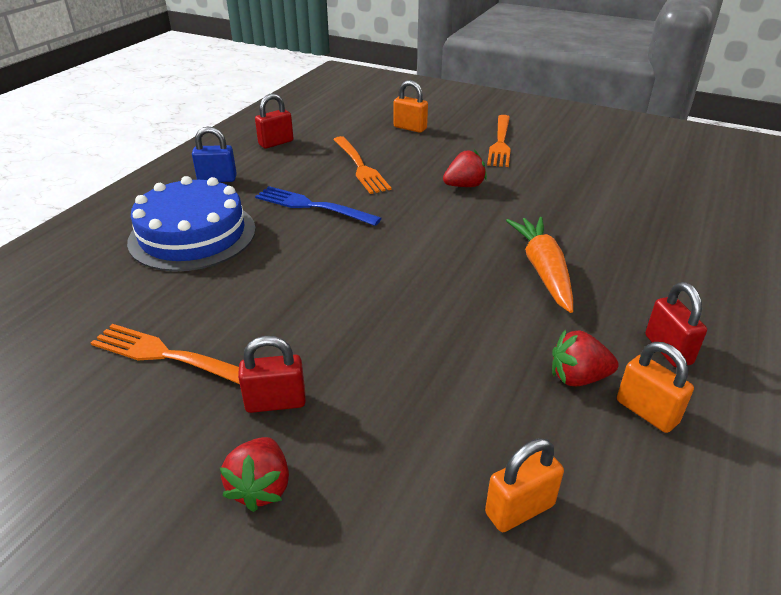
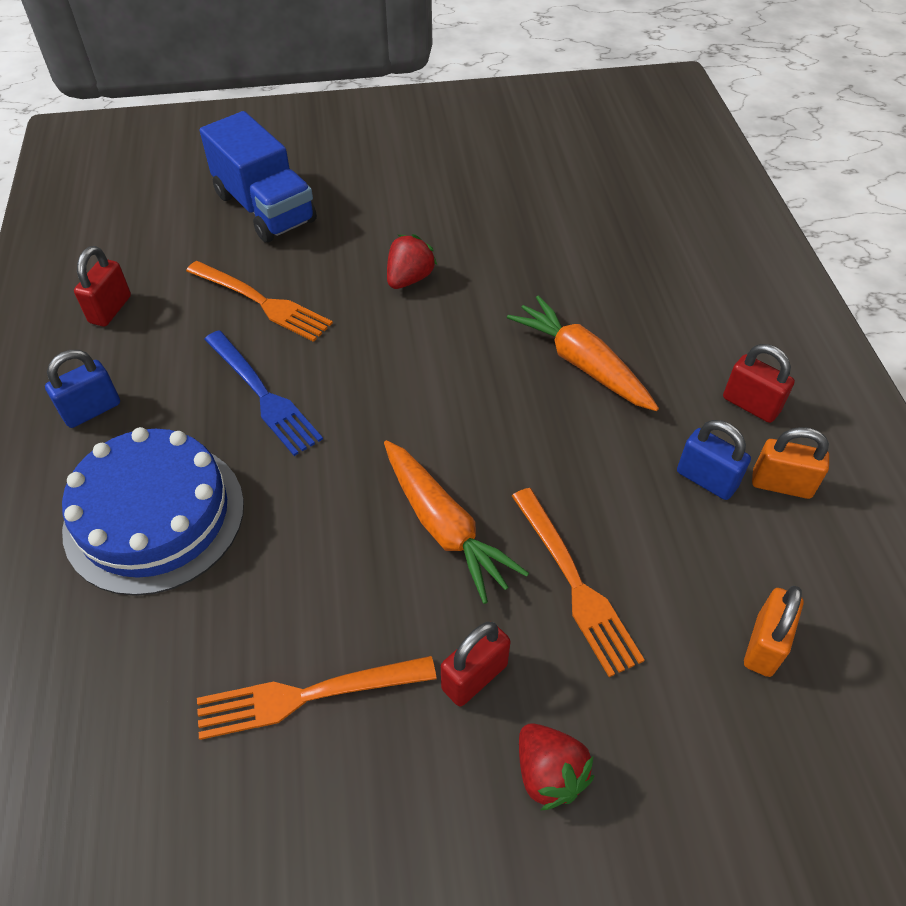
camera: 35 degrees left, 15 degrees up
blue fork [255,186,382,226] -> blue fork turned 120 degrees counterclockwise [204,330,323,456]
orange padlock [394,80,428,133] -> blue truck [199,111,317,242]
orange fork [487,115,511,167] -> orange fork moved to [512,488,645,677]
red strawberry [552,329,618,386] -> blue padlock [677,420,751,500]
none -> orange carrot [384,440,529,604]

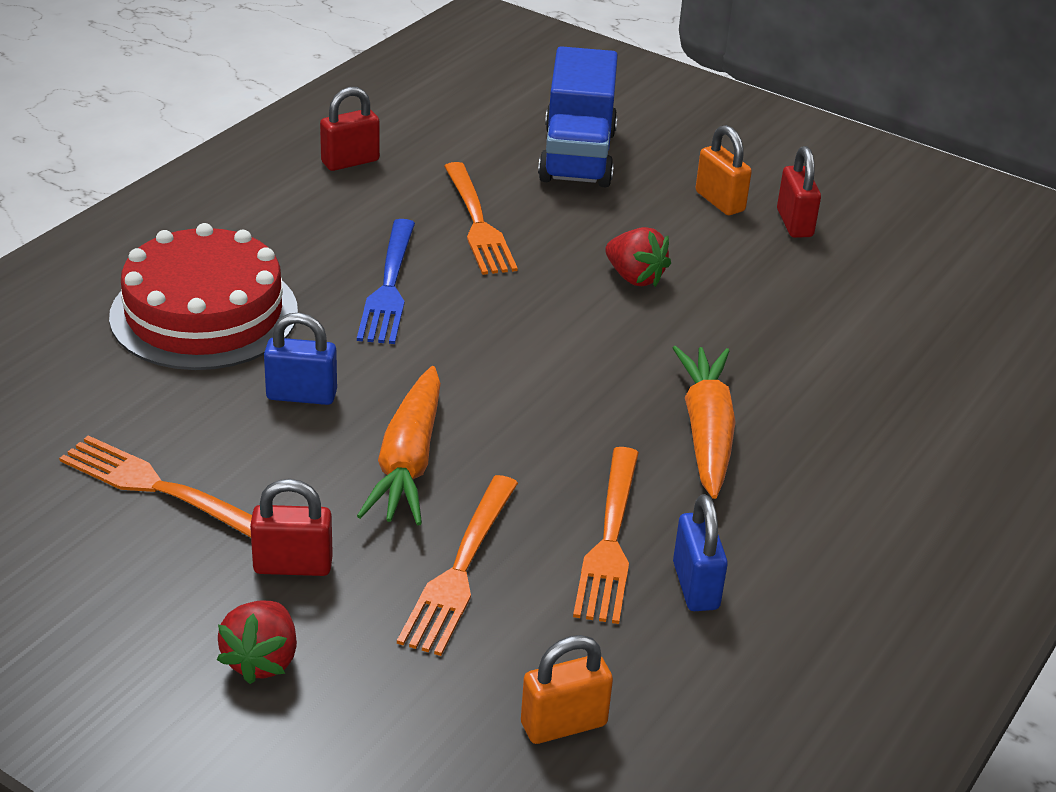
camera: 40 degrees right, 15 degrees down
blue padlock [45,350,120,428] -> blue padlock moved to [264,313,337,405]
blue cake [62,427,244,596] -> red cake [109,223,298,370]
red strawberry [387,234,437,289] -> red strawberry turned 60 degrees clockwise [605,227,671,287]
red padlock [723,344,795,423] -> red padlock moved to [777,146,821,238]
orange padlock [752,427,829,499] -> orange padlock moved to [696,125,752,215]
none -> orange fork [573,447,639,624]

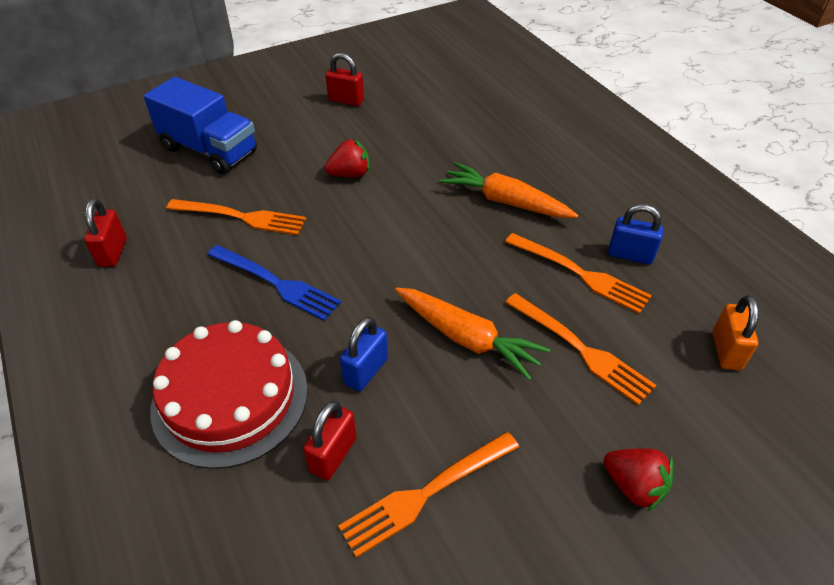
camera: 60 degrees left, 10 degrees up
red padlock [250,479,333,576] -> red padlock moved to [303,401,357,480]
orange padlock [696,125,752,215] -> none

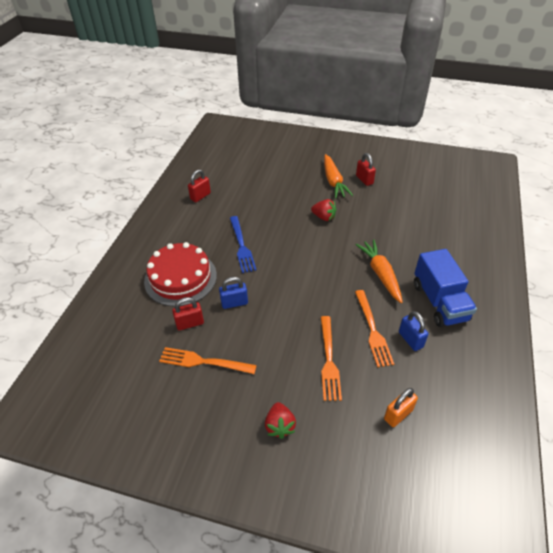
camera: 45 degrees right, 0 degrees up
blue truck [144,77,257,174] -> blue truck moved to [414,249,477,327]
orange fork [167,199,306,235] -> none
orange carrot [395,287,550,381] -> orange carrot moved to [324,154,353,198]

